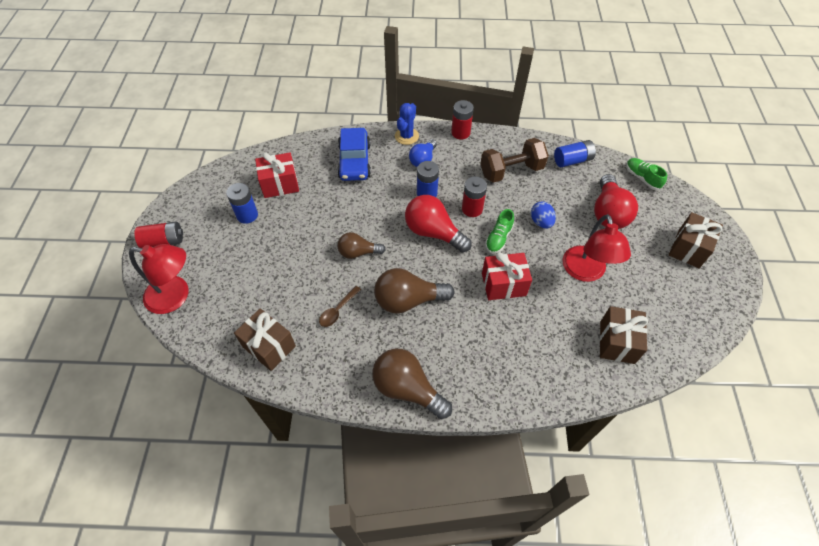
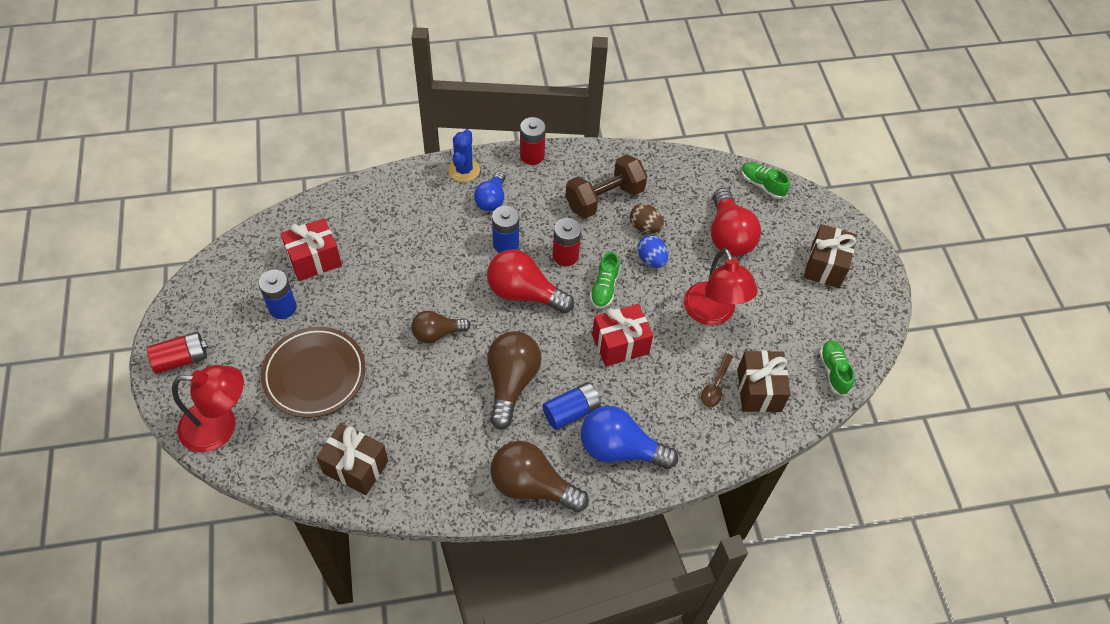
camera: 15 degrees left, 0 degrees up
brown spoon [319,286,361,327] -> brown spoon moved to [701,353,733,407]
blue car [337,128,371,181] -> none
brown light bulb [374,268,455,314] -> brown light bulb turned 120 degrees clockwise [487,331,542,429]
blue battery [554,140,596,167] -> blue battery moved to [543,382,601,430]
none -> brown plate [261,327,366,418]
none -> blue light bulb [581,406,678,469]
none -> brown egg [630,204,664,233]
none -> green shoe [819,340,855,396]

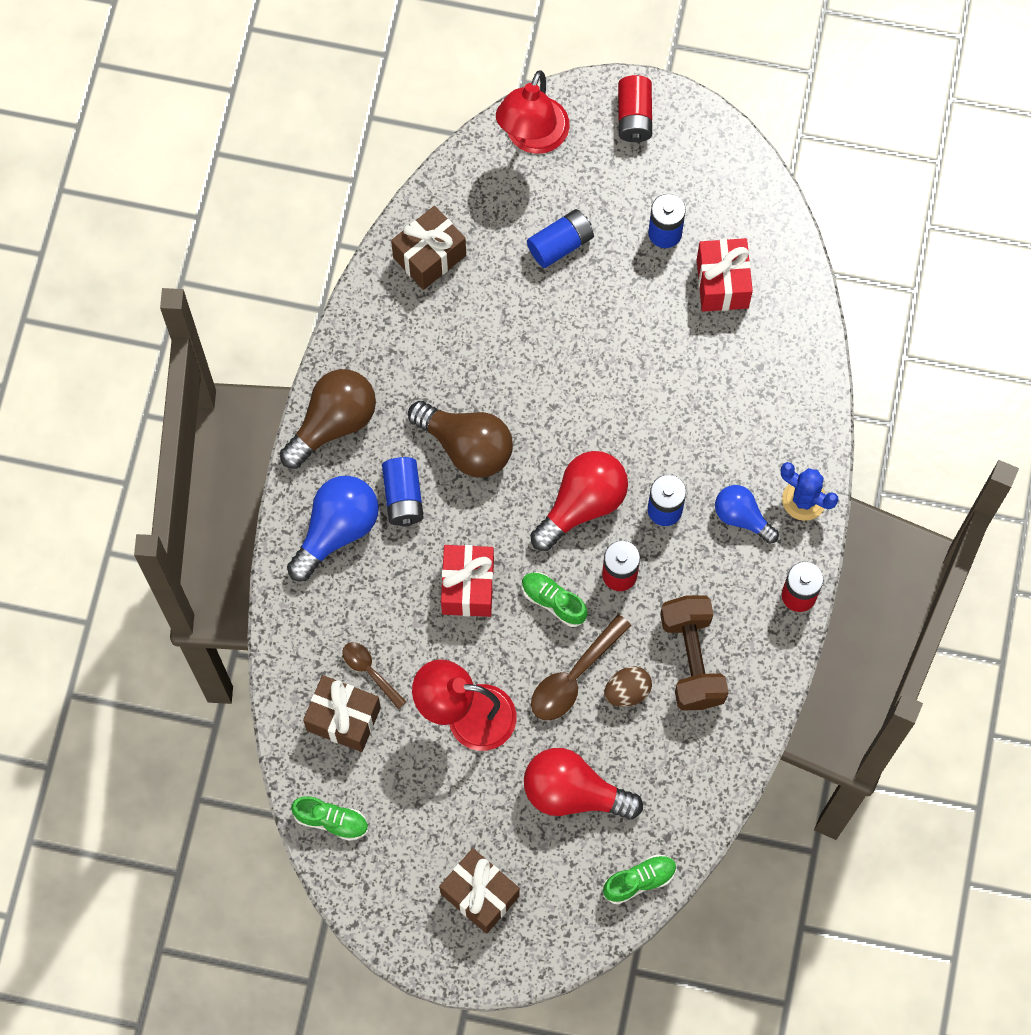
camera: 115 degrees right, 15 degrees up
brown plate [261,327,366,418] -> blue battery [527,209,594,268]
brown light bulb [411,311,471,343] -> none
blue egg [637,235,668,268] -> brown spoon [531,614,631,721]

